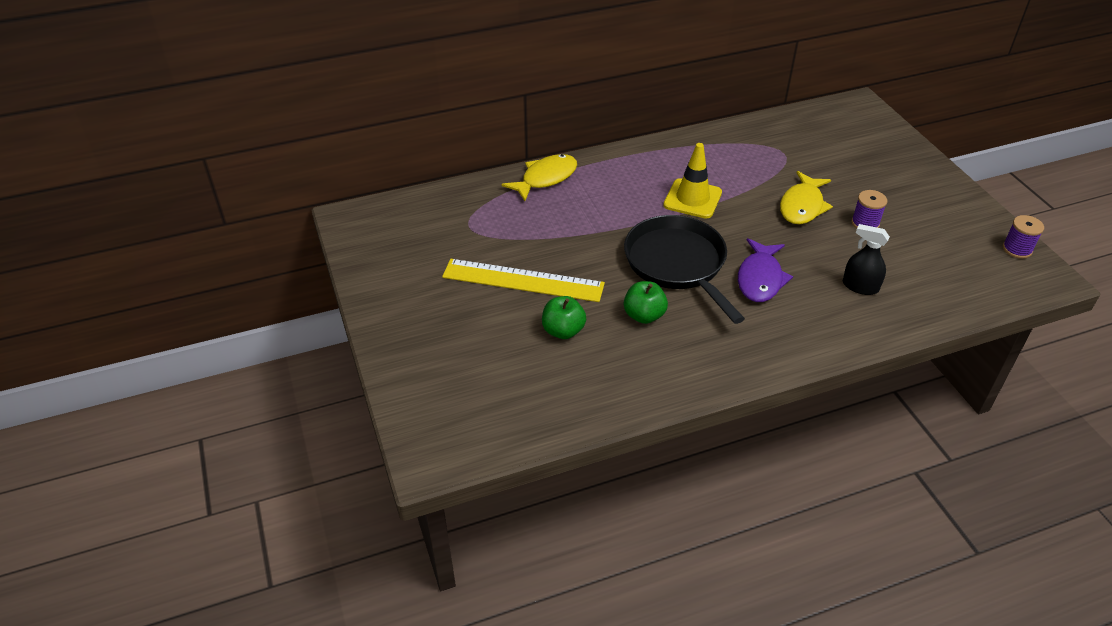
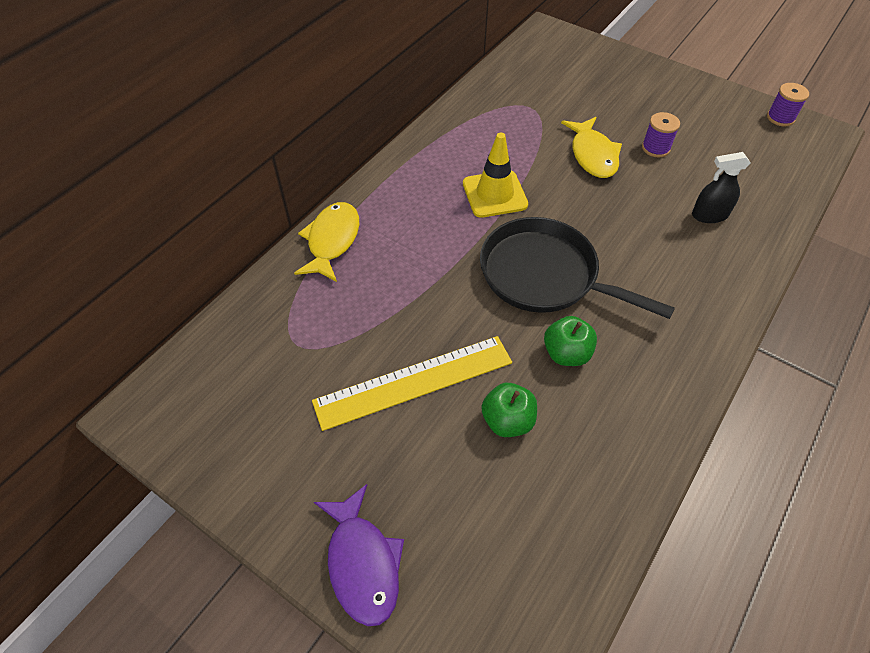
camera: 35 degrees left, 10 degrees up
purple fish [738,238,793,302] -> purple fish moved to [314,484,404,626]

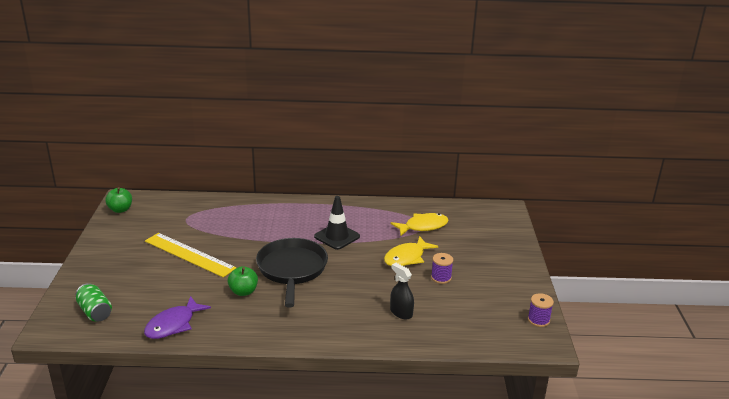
camera: 55 degrees right, 25 degrees down
yellow fish [294,202,359,282] -> yellow fish moved to [390,213,449,236]
purple fish [314,484,404,626] -> purple fish moved to [144,296,211,339]
yellow traffic cone [463,133,528,218] -> black traffic cone [314,196,360,250]
green apple [482,383,537,437] -> green apple moved to [105,187,132,213]
none -> green can [76,283,112,321]

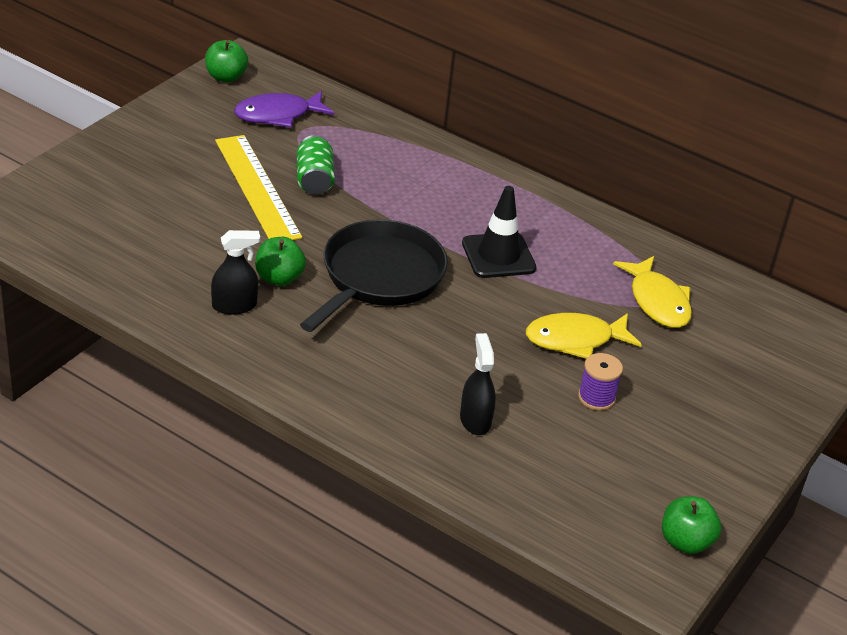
camera: 30 degrees right, 10 degrees up
green can [76,283,112,321] -> green can moved to [297,135,335,195]
purple fish [144,296,211,339] -> purple fish moved to [234,91,334,127]
yellow fish [390,213,449,236] -> yellow fish turned 60 degrees clockwise [613,256,692,328]
purple spool [528,293,554,327] -> green apple [662,496,722,554]
none -> black spray bottle [211,230,260,315]

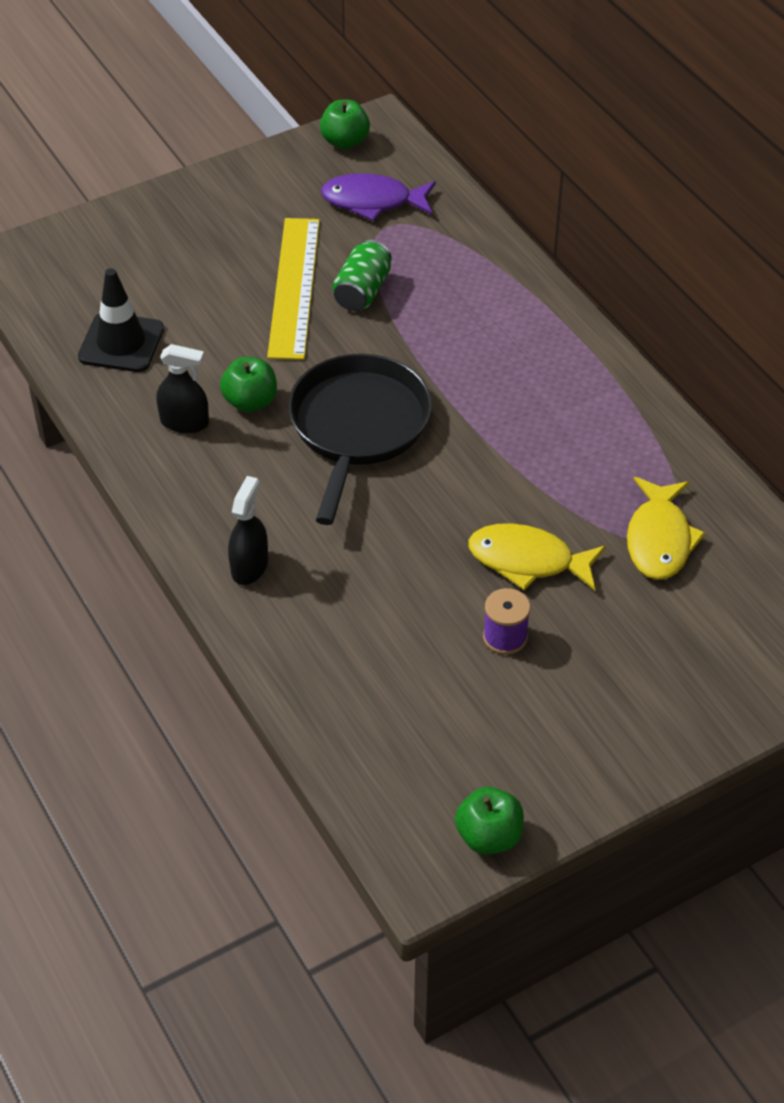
camera: 30 degrees right, 10 degrees up
black pan [300,220,448,332] -> black pan turned 45 degrees counterclockwise [288,354,432,525]
black spray bottle [460,333,496,435] -> black spray bottle moved to [228,476,268,585]
black traffic cone [462,186,536,278] -> black traffic cone moved to [78,268,164,372]

